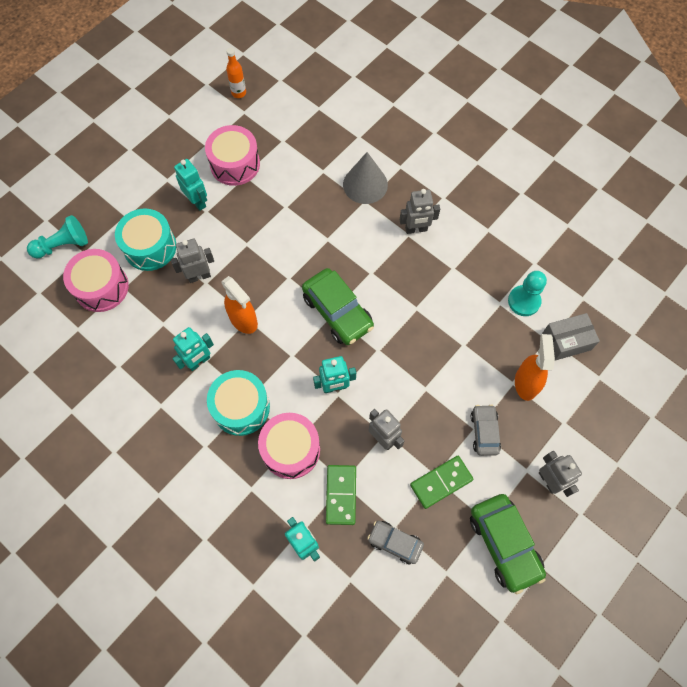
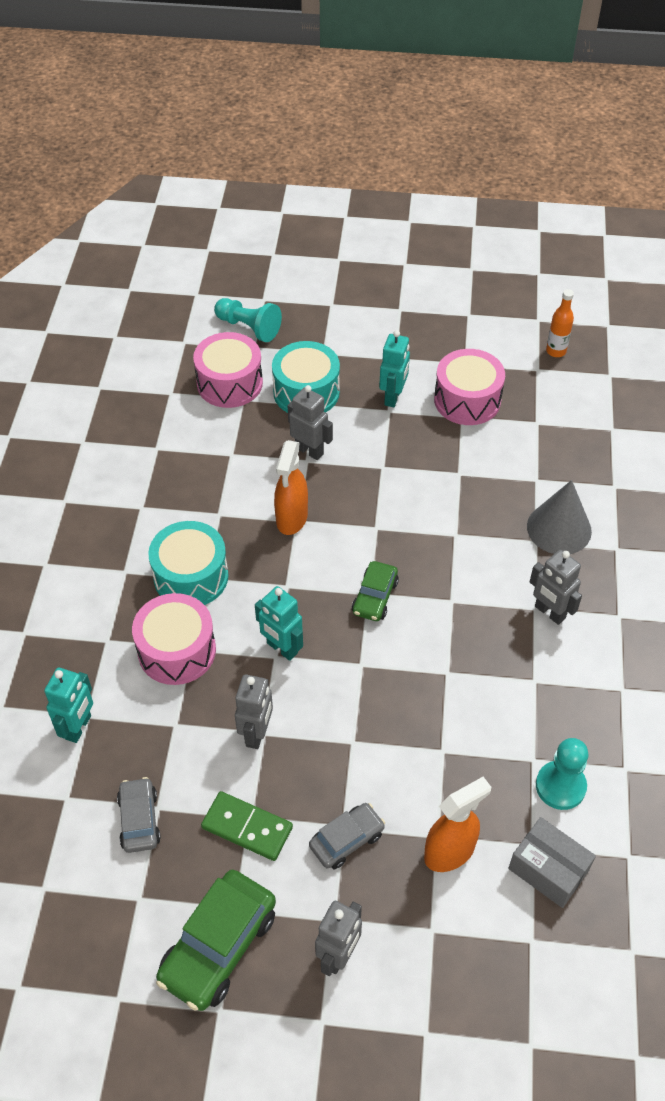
camera: 55 degrees right, 15 degrees down
turquoise robot [172,327,214,371] -> none
green car [302,268,374,345] -> green car [352,561,399,621], size x0.59
green domino [326,465,356,525] -> none

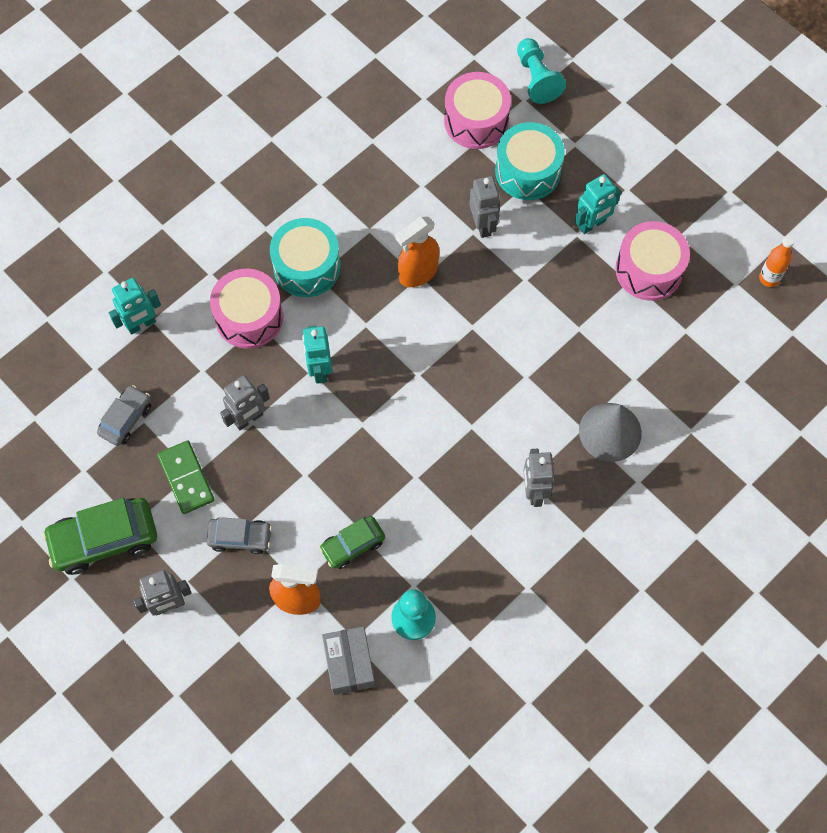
camera: 40 degrees right, 15 degrees up
green car [352,561,399,621] -> green car moved to [319,516,385,569]

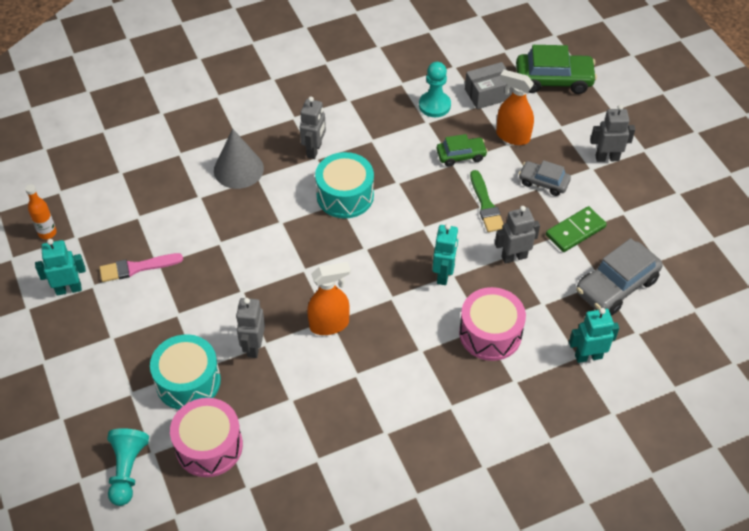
camera: 160 degrees left, 15 degrees down
green car [42,498,157,575] -> green car moved to [516,45,597,94]
grey car [97,385,151,446] -> grey car [576,238,662,315], size x1.69
green domino [157,441,215,514] -> green domino turned 60 degrees clockwise [546,206,607,252]
turquoise drum [270,218,341,297] -> turquoise drum moved to [315,152,374,218]
grey box [322,626,375,695] -> grey box turned 60 degrees clockwise [465,62,513,109]
turquoise robot [575,174,621,234] -> turquoise robot moved to [35,239,86,296]
pink drum [615,221,690,301] -> pink brush [99,253,183,282]
none -> green brush [470,170,503,232]

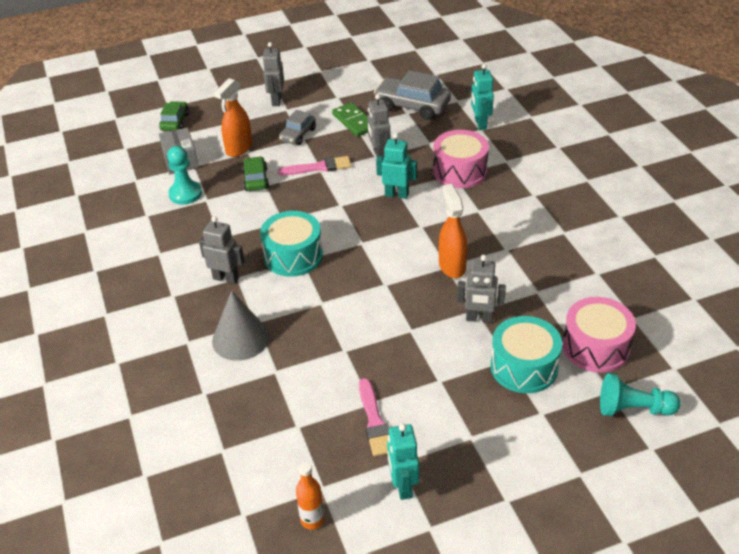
camera: 85 degrees left, 10 degrees down
green brush [470,170,503,232] -> pink brush [278,156,351,176]
green car [516,45,597,94] -> green car [159,101,189,131], size x0.59
grey car [576,238,662,315] -> grey car turned 150 degrees clockwise [374,70,451,120]

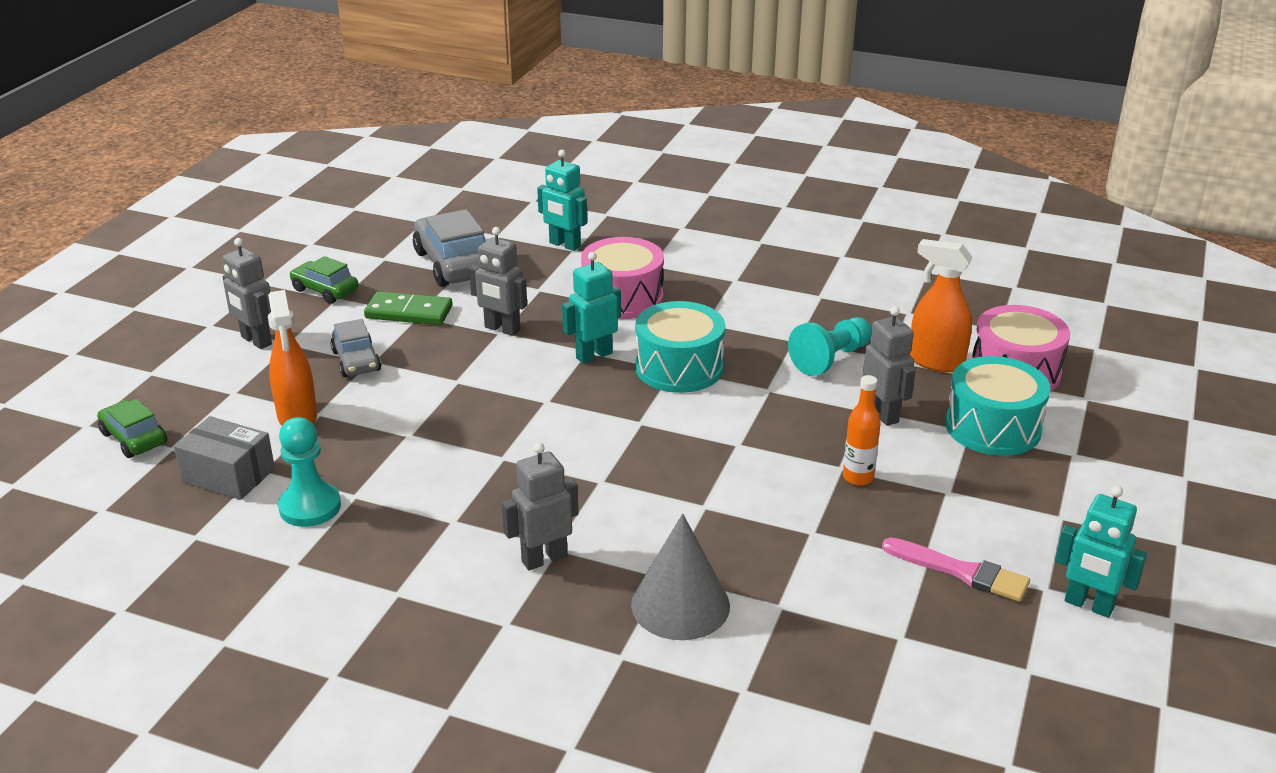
camera: 50 degrees left, 10 degrees down
green car [242,156,269,191] -> green car moved to [289,256,359,304]
turquoise drum [260,211,323,277] -> turquoise drum moved to [635,301,725,393]
pink brush [278,156,351,176] -> none
orange bottle [296,462,324,530] -> orange bottle moved to [843,375,881,486]
grey car [374,70,451,120] -> grey car turned 90 degrees clockwise [413,209,486,287]
orange spray bottle [439,184,467,278] -> orange spray bottle moved to [909,239,973,372]
grey robot [457,255,506,323] -> grey robot turned 75 degrees counterclockwise [862,307,915,426]
turquoise pawn [600,373,681,416] -> turquoise pawn moved to [788,317,872,376]

